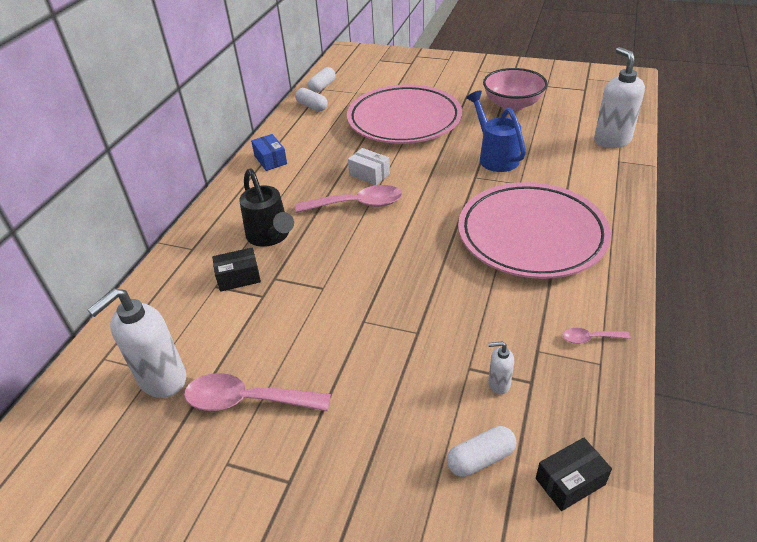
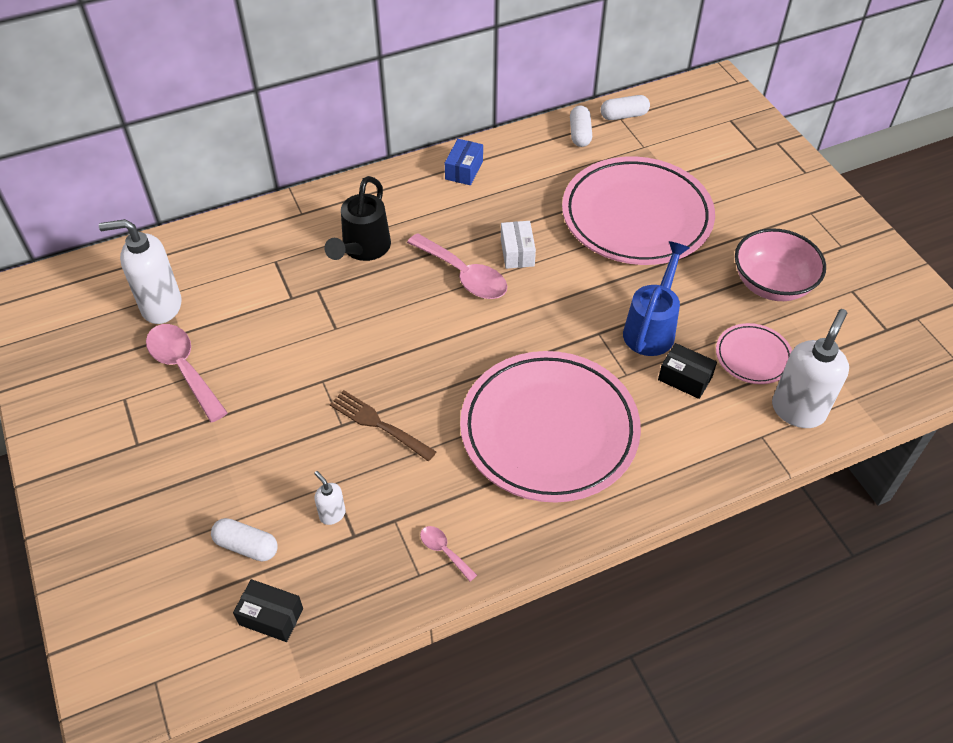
camera: 45 degrees right, 10 degrees up
black box [212,247,261,292] -> black box moved to [658,343,717,399]
none -> brown fork [330,390,436,461]
none -> pink plate [716,323,792,384]

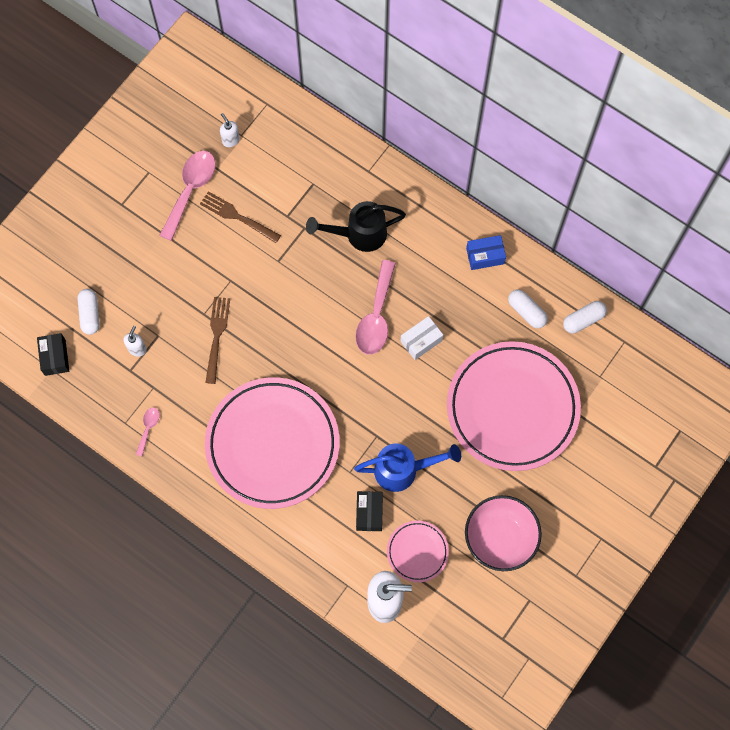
camera: 60 degrees right, 20 degrees up
white soap dispenser [99,219,182,324] -> white soap dispenser [220,113,240,147], size x0.47
white capsule [601,95,650,120] -> white capsule moved to [508,290,548,328]
none -> brown fork [200,191,281,243]

